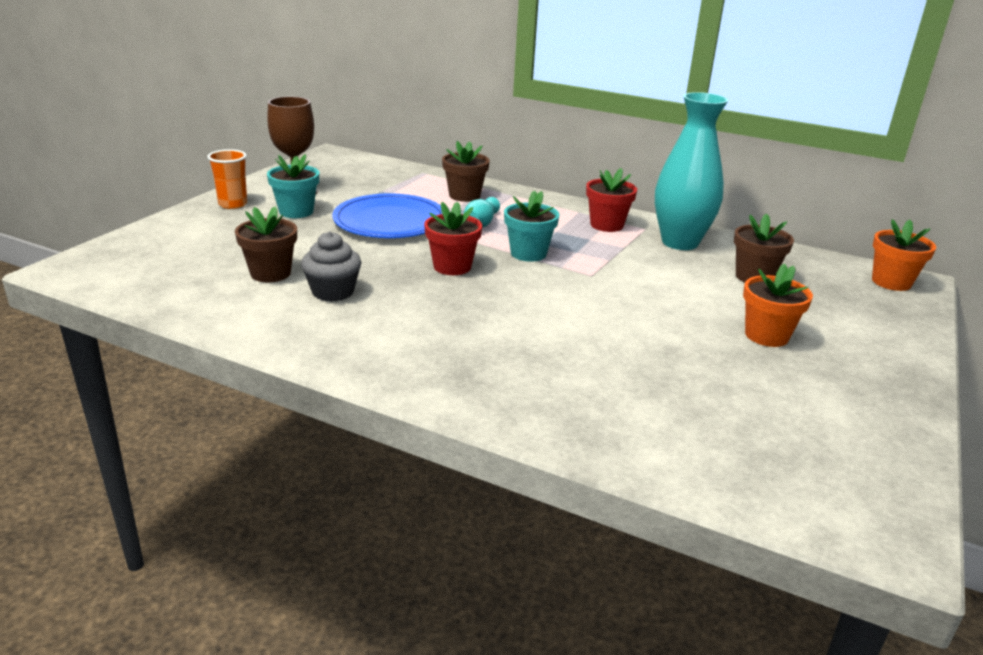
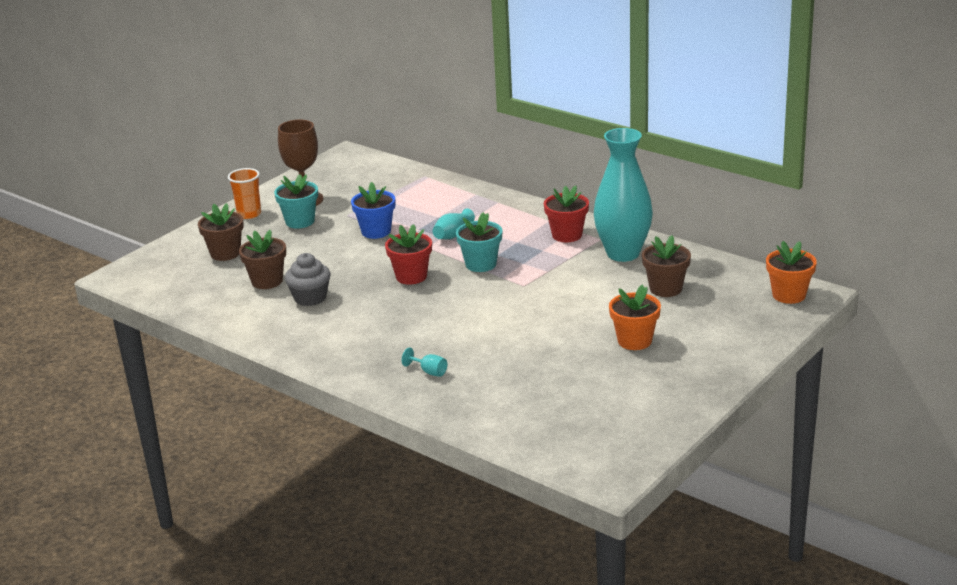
camera: 15 degrees right, 0 degrees up
blue plate [333,193,442,238] -> blue flower pot [351,182,395,239]
brown flower pot [442,141,490,202] -> brown flower pot moved to [198,203,244,261]
none -> turquoise goblet [402,347,447,377]

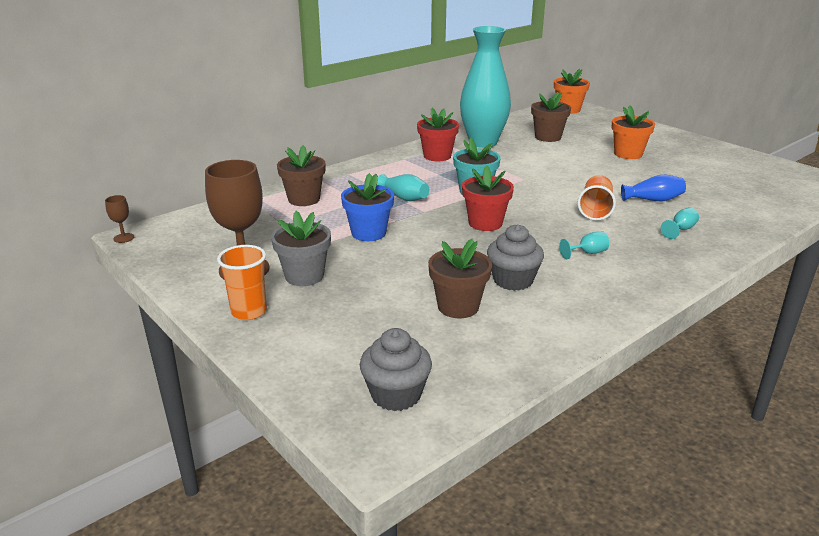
camera: 80 degrees left, 0 degrees up
brown flower pot [198,203,244,261] -> brown flower pot moved to [277,145,326,206]
turquoise flower pot [274,174,318,229] -> grey flower pot [271,211,331,286]
none -> brown goblet [105,195,134,243]
none -> grey cupcake [360,328,432,411]
none -> turquoise goblet [559,232,609,259]
none -> orange cup [577,175,616,221]
none -> blue vase [621,175,686,201]

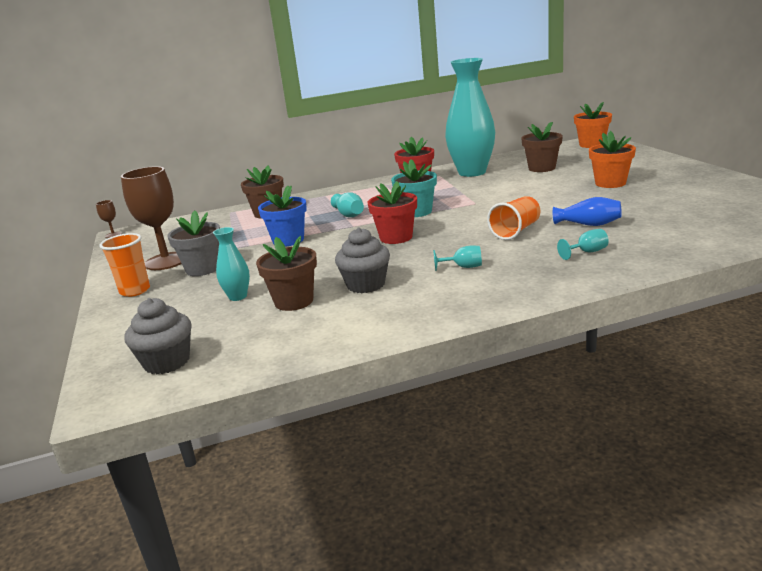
camera: 25 degrees right, 5 degrees down
none -> turquoise vase [213,227,250,301]

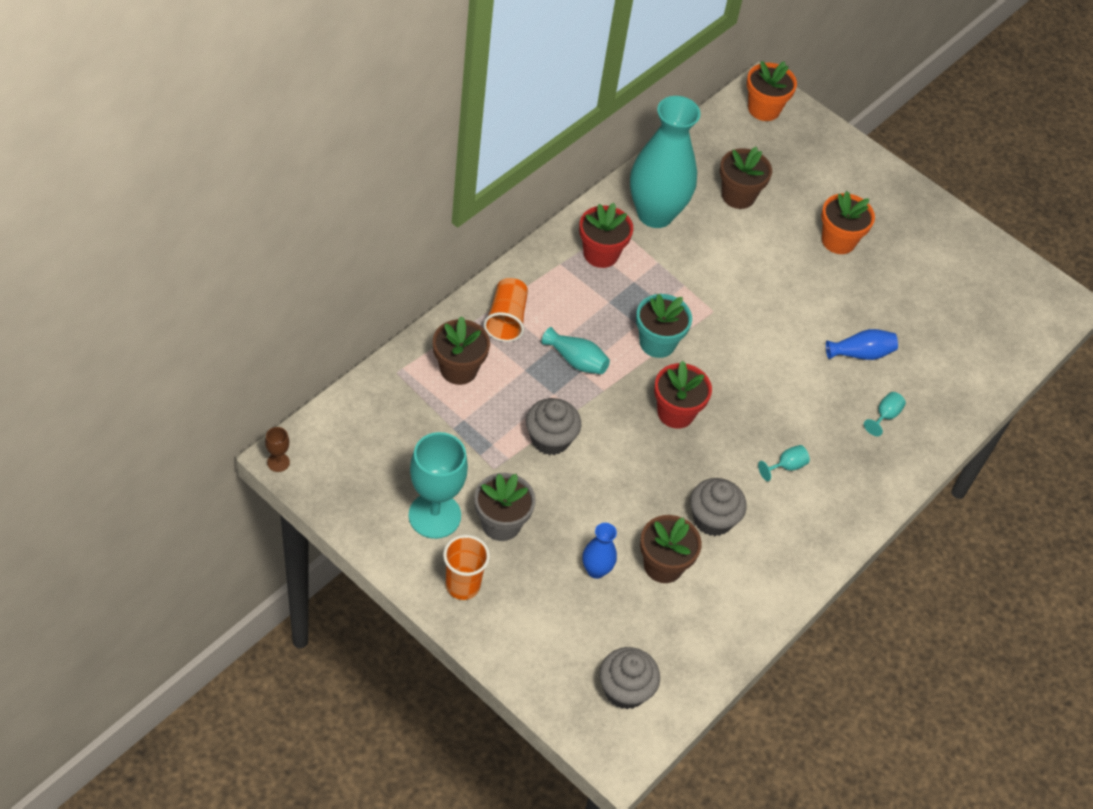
camera: 40 degrees left, 30 degrees up
brown goblet [121,166,182,270] -> turquoise goblet [409,432,468,539]
turquoise vase [213,227,250,301] -> blue vase [583,523,617,579]
blue flower pot [258,186,307,247] -> grey cupcake [526,398,581,455]
orange cup [487,196,540,240] -> orange cup moved to [483,278,528,342]

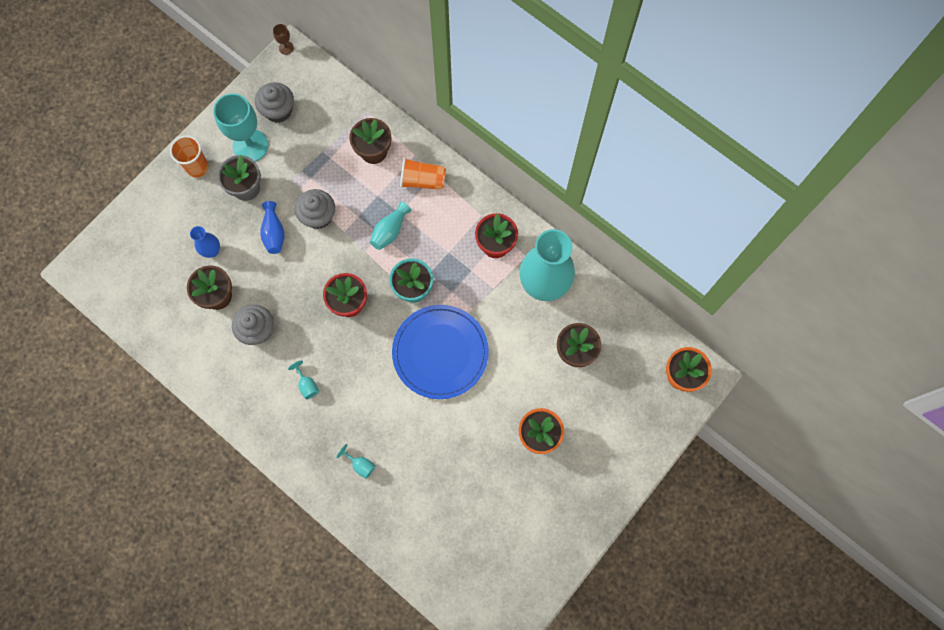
camera: 95 degrees right, 20 degrees up
grey cupcake [599,647,660,709] -> grey cupcake moved to [255,82,294,123]
blue vase [826,329,898,360] -> blue vase moved to [260,201,284,254]
none -> blue plate [392,305,489,399]

